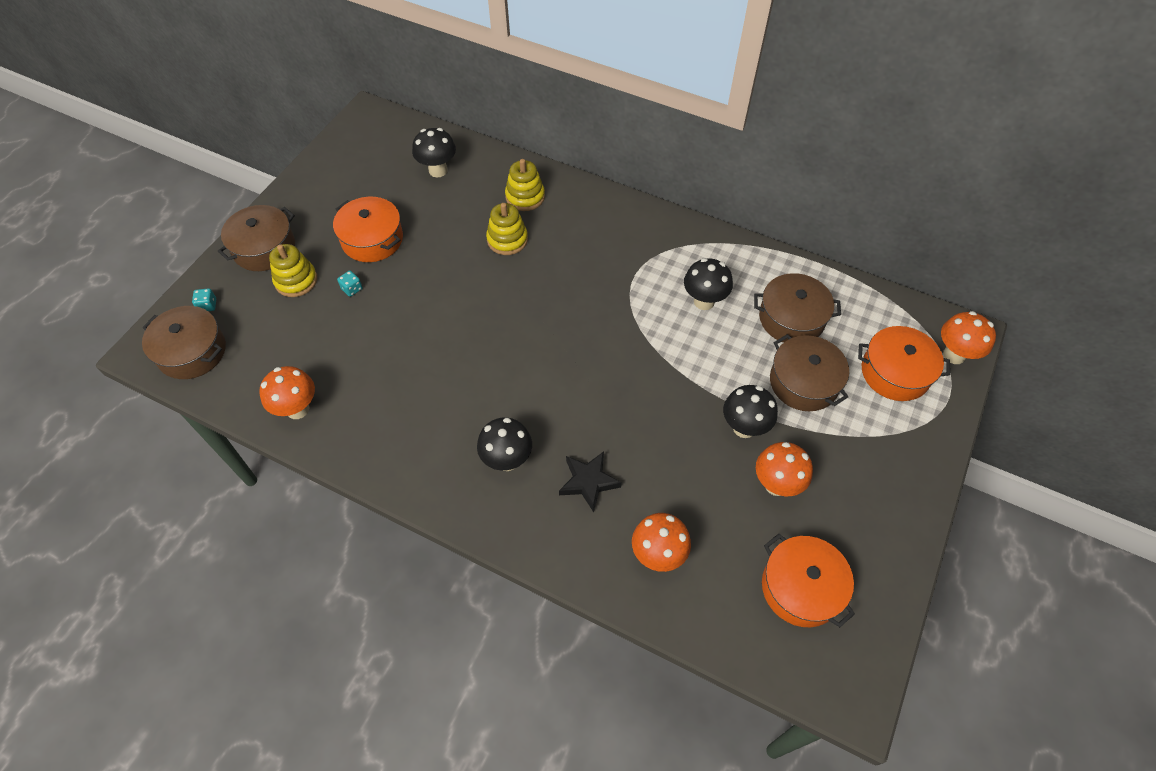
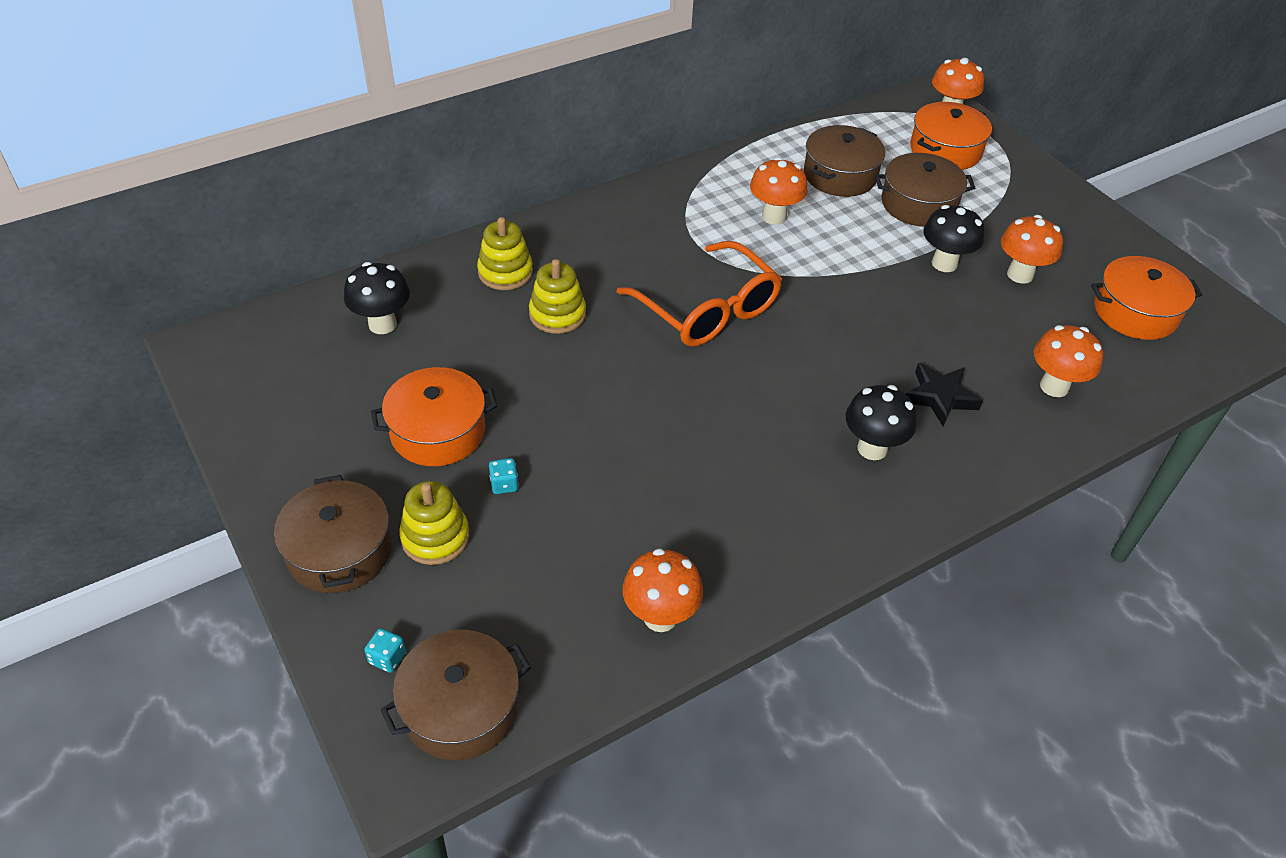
camera: 60 degrees left, 10 degrees down
black mushroom [684,258,733,310] -> orange mushroom [750,157,808,225]
none -> orange glasses [617,241,782,347]

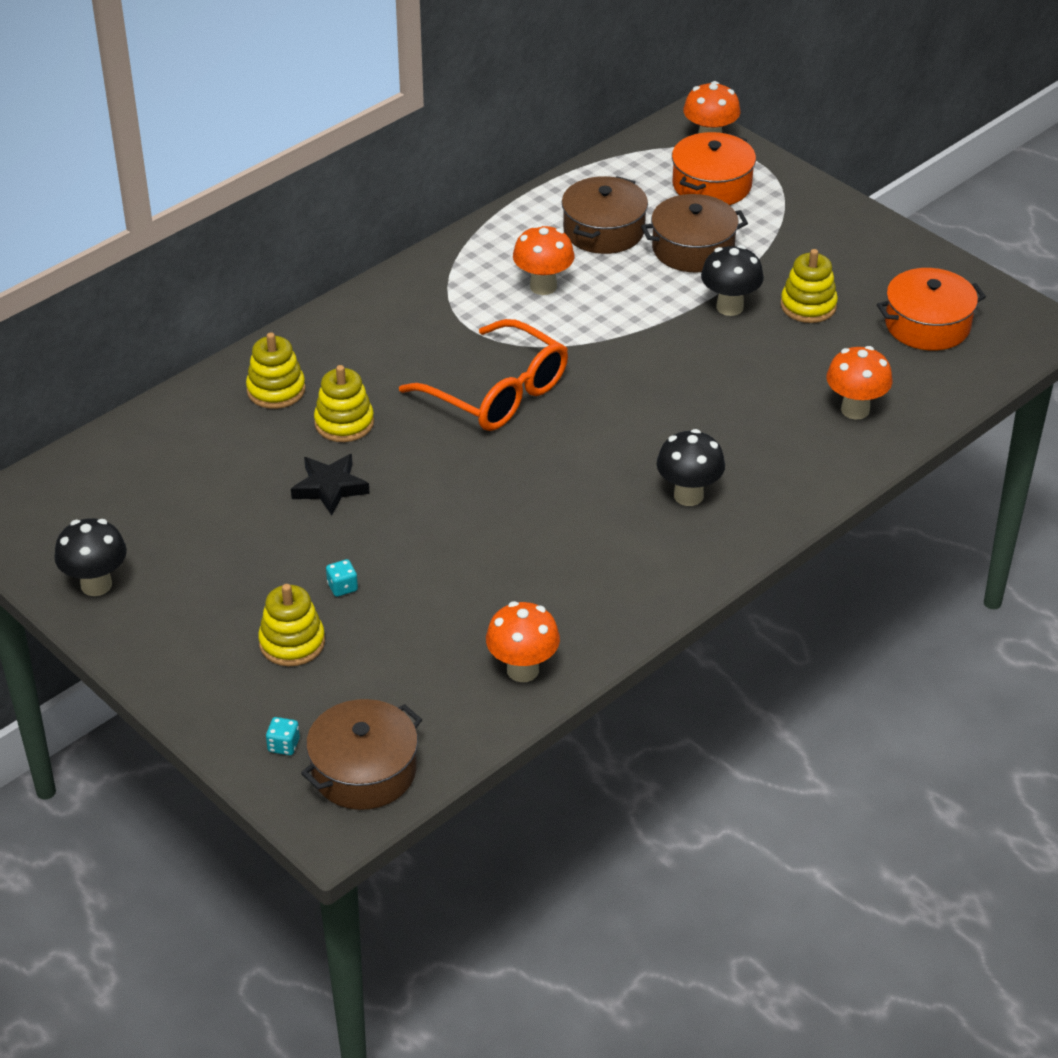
camera: 10 degrees left, 5 degrees down
brown pot [274,475,391,593] -> none
black mushroom [344,262,410,334] -> black mushroom moved to [54,518,127,596]
orange pot [371,367,497,466] -> none
black star [906,363,983,426] -> black star moved to [291,454,370,515]
orange mushroom [1001,215,1063,284] -> yellow stacking toy [781,249,838,323]

